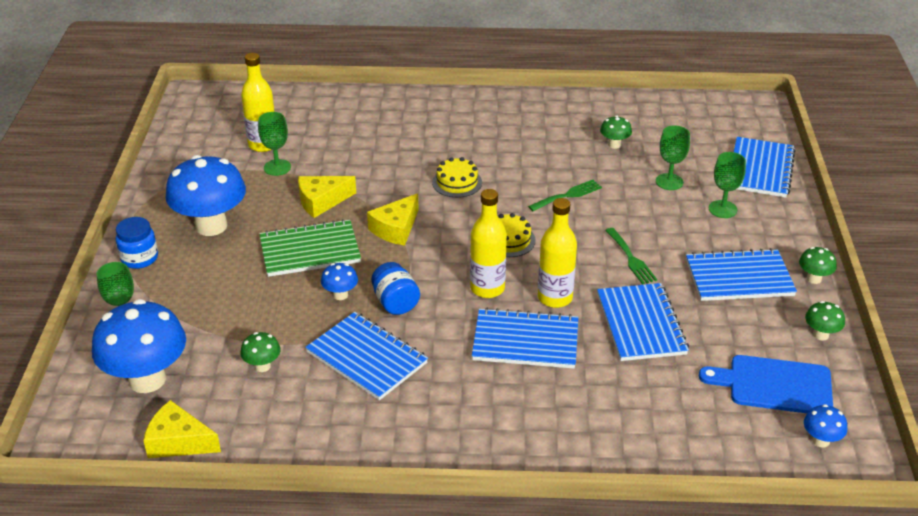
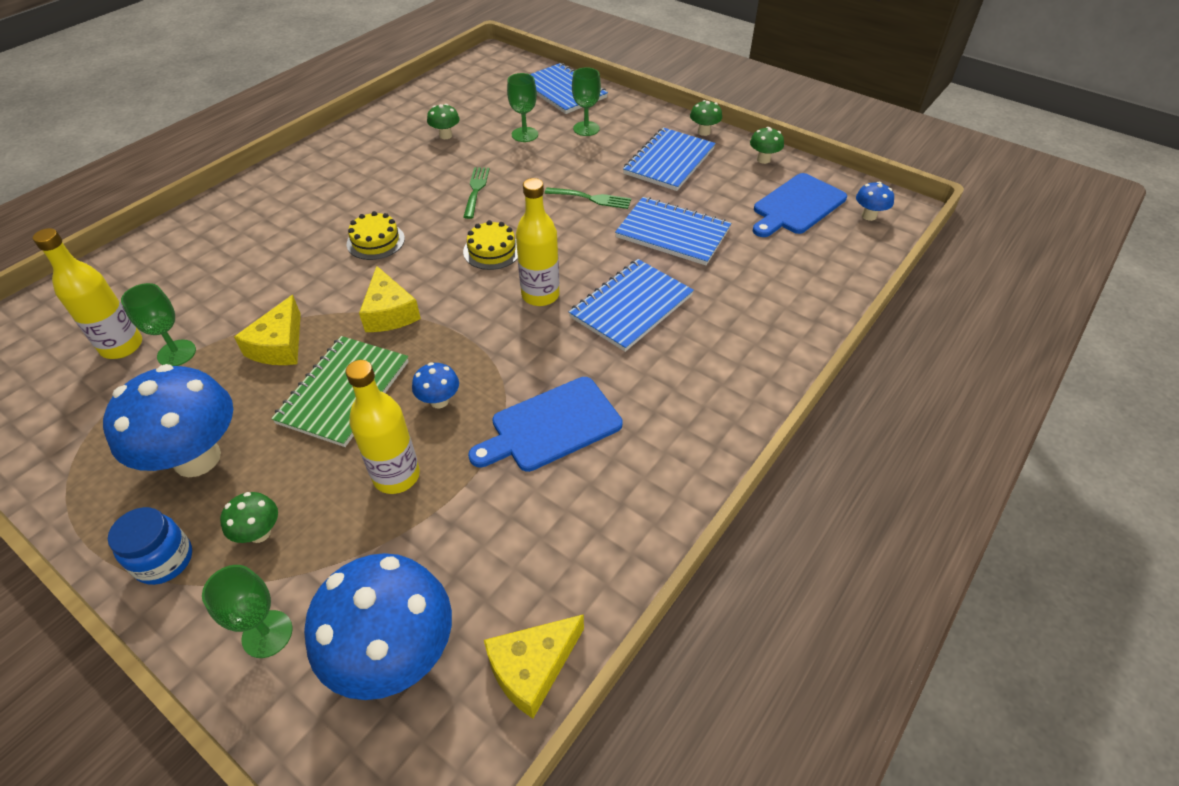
camera: 55 degrees left, 10 degrees up
green mushroom [240,332,281,372] -> green mushroom moved to [220,492,278,543]
blue notebook [305,312,428,400] -> blue cutting board [468,377,623,472]
blue jar [371,262,420,315] -> none
yellow bottle [538,198,577,308] -> yellow bottle moved to [345,360,420,494]

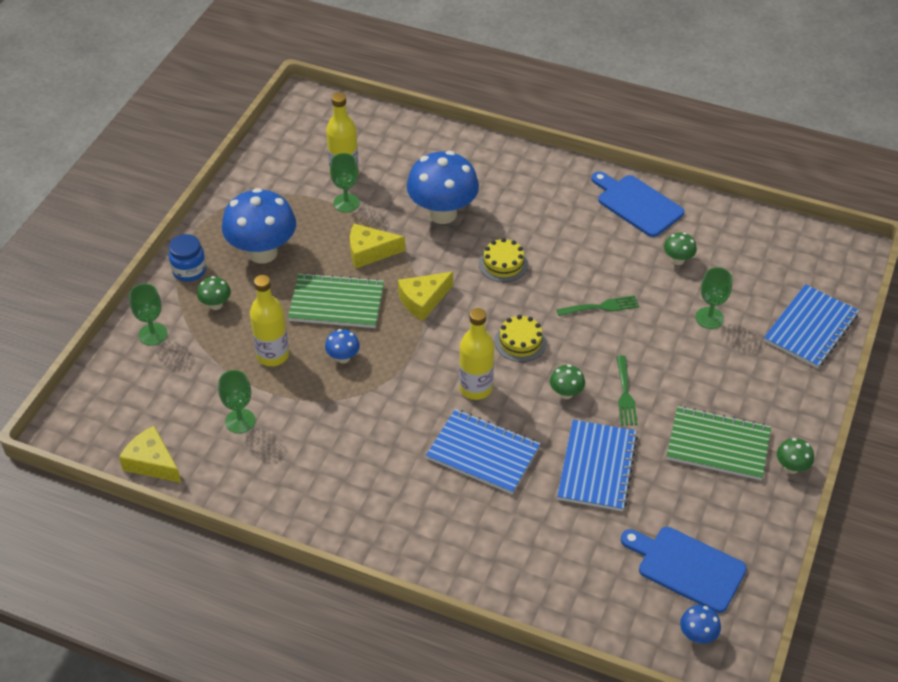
camera: 75 degrees right, 0 degrees up
blue mushroom [304,553,452,700] -> blue mushroom moved to [407,151,479,224]
blue cutting board [468,377,623,472] -> blue cutting board moved to [591,171,684,237]
green goblet [572,67,601,136] -> green goblet moved to [218,370,255,433]
blue notebook [623,127,716,191] -> green notebook [666,406,771,480]
green mushroom [750,127,784,164] -> green mushroom moved to [550,364,585,399]

